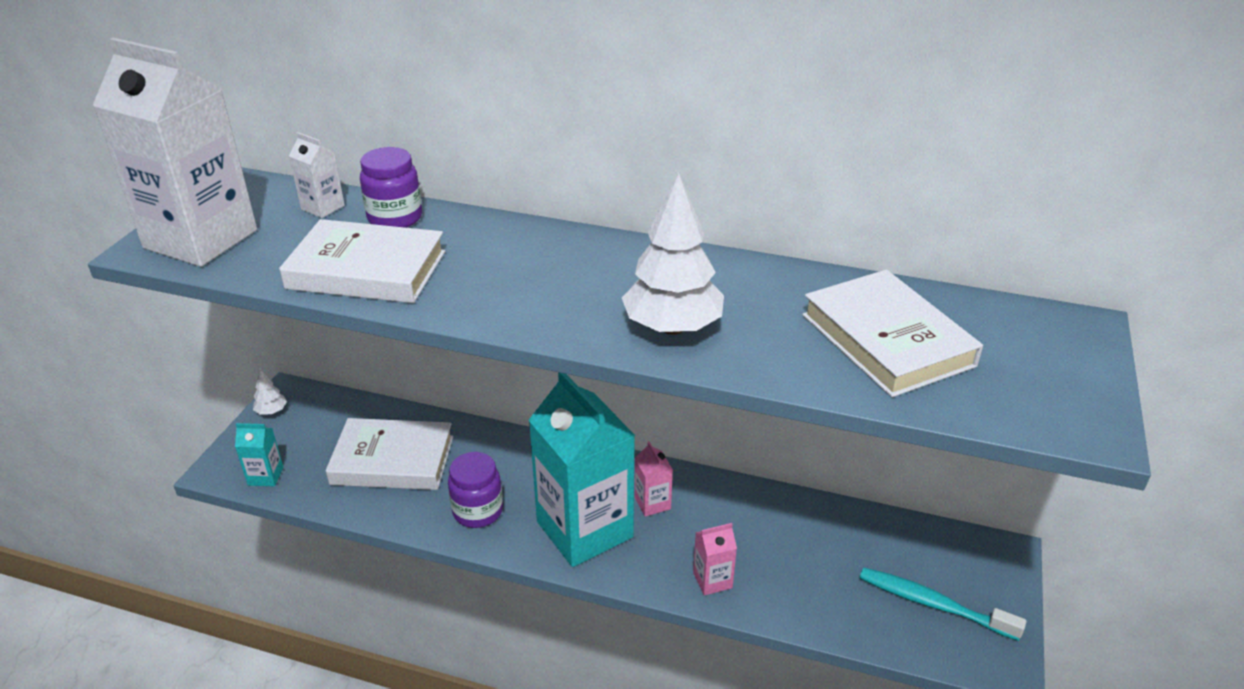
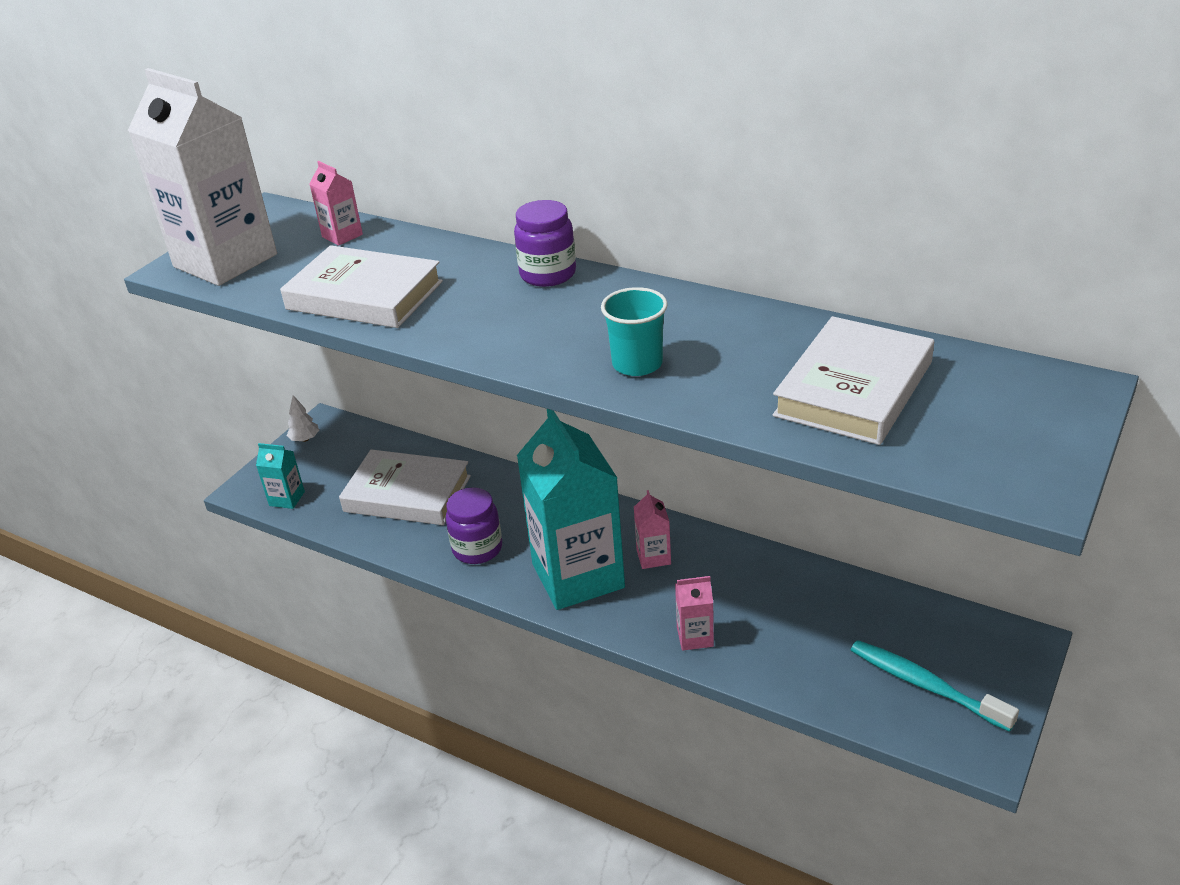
camera: 15 degrees right, 0 degrees up
white carton [289,132,345,218] -> pink carton [309,161,363,246]
purple jar [360,147,422,228] -> purple jar moved to [514,200,576,287]
white tree [622,173,724,335] -> turquoise cup [601,287,668,376]
white book [802,270,983,397] -> white book turned 45 degrees clockwise [773,316,934,445]

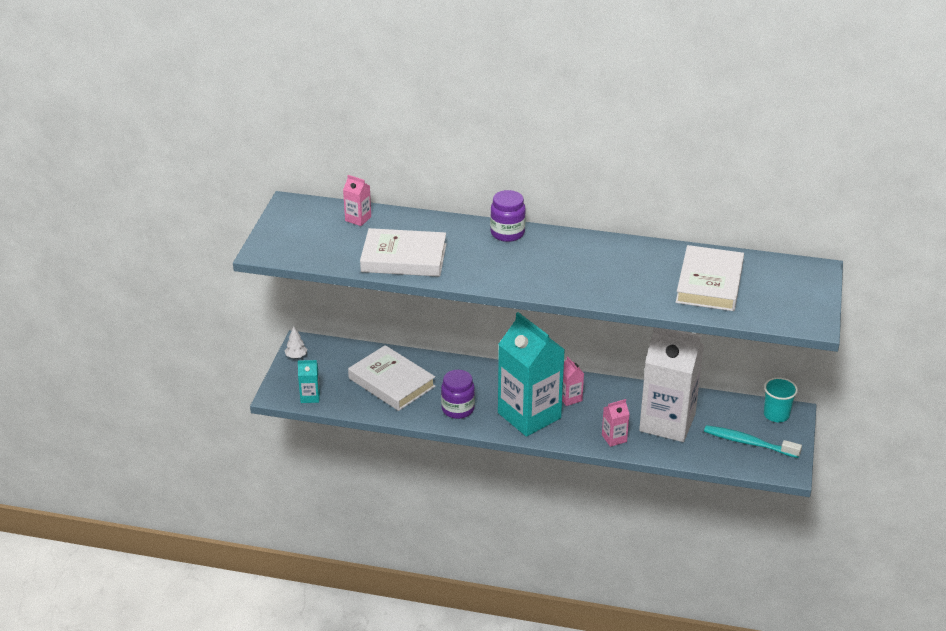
camera: 20 degrees left, 0 degrees up
white carton [128,68,277,286] -> white carton moved to [639,327,704,442]
white book [339,449,471,525] -> white book turned 45 degrees clockwise [348,345,436,411]
turquoise cup [601,287,668,376] -> turquoise cup moved to [764,377,798,422]

